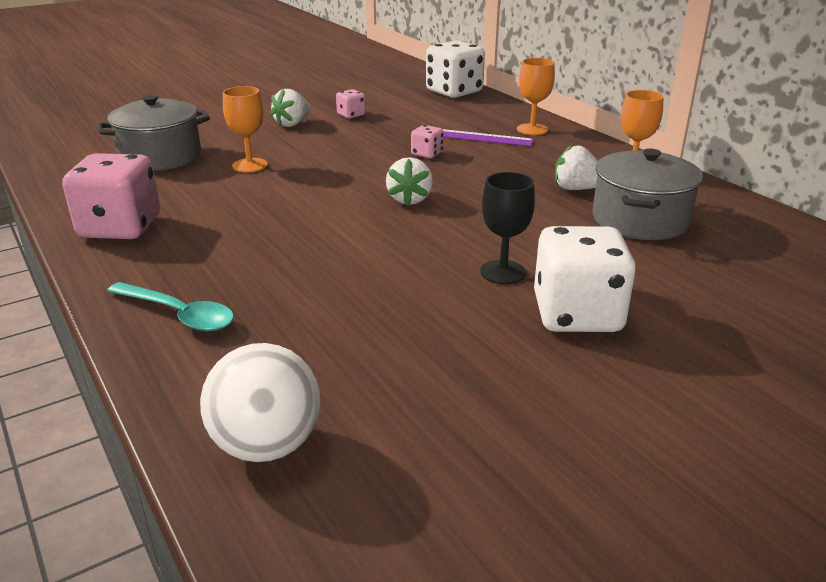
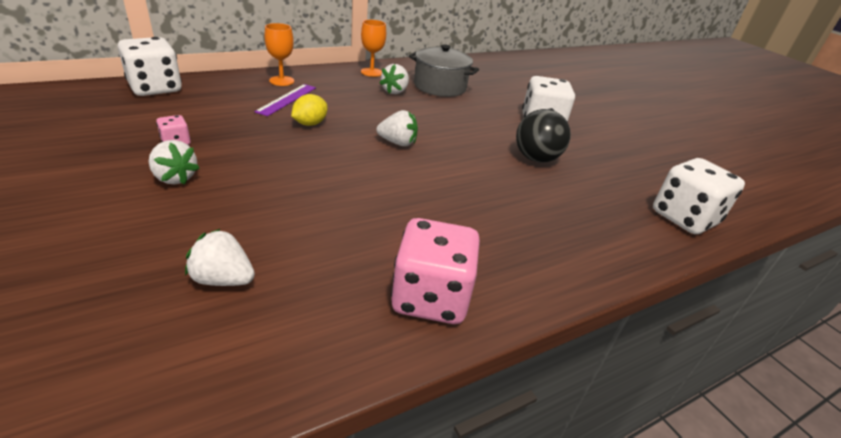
camera: 90 degrees left, 5 degrees up
grey pot [97,95,210,171] -> white strawberry [185,229,255,286]
turquoise spoon [107,282,234,331] -> none
white ball [200,343,320,462] -> white dice [653,158,745,234]
orange goblet [223,86,268,173] -> none
pink dice [411,125,444,158] -> yellow lemon [291,94,328,126]
black goblet [480,172,535,284] -> none
none -> black ball [516,109,571,163]

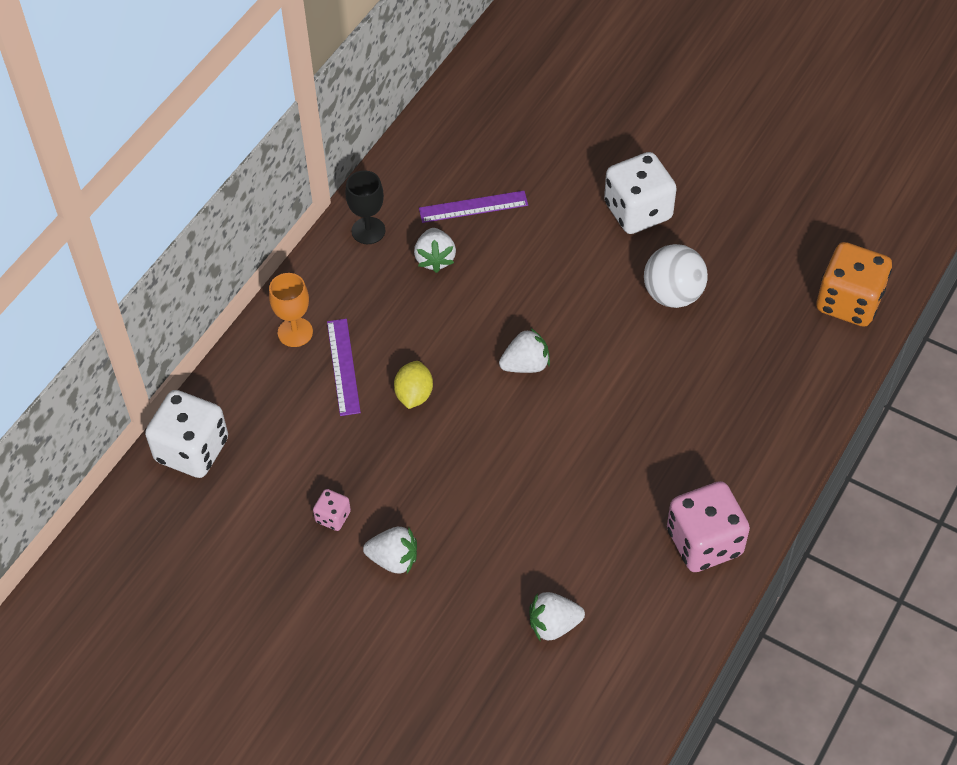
camera: 25 degrees left, 20 degrees up
orange goblet [361,20,386,77] -> black goblet [345,170,385,244]
grey pot [409,44,479,97] -> purple ruler [419,191,528,223]
black ball [516,109,571,163] -> white ball [644,244,708,308]
white dice [653,158,745,234] -> orange dice [816,242,892,327]

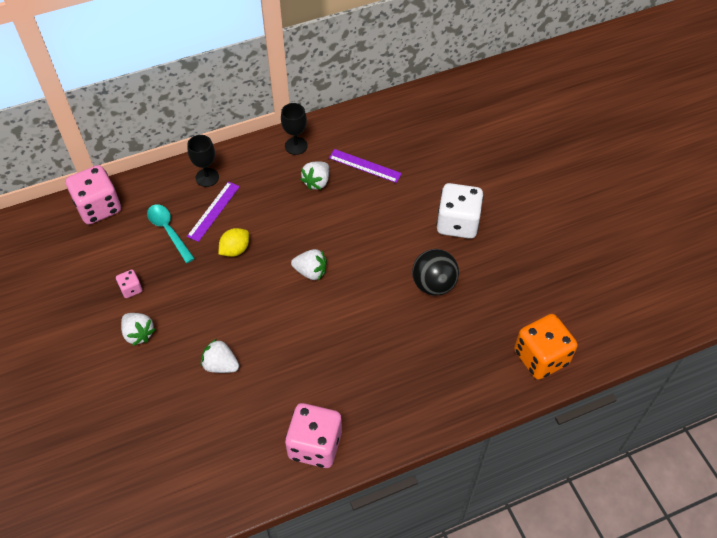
camera: 35 degrees right, 0 degrees up
white dice [145,390,228,478] -> pink dice [66,165,121,224]
orange goblet [269,273,313,347] -> black goblet [187,135,219,187]
white strawberry [529,592,585,640] -> white strawberry moved to [201,339,239,373]
white ball [644,244,708,308] -> black ball [412,249,459,296]
none -> turquoise spoon [147,204,195,263]

